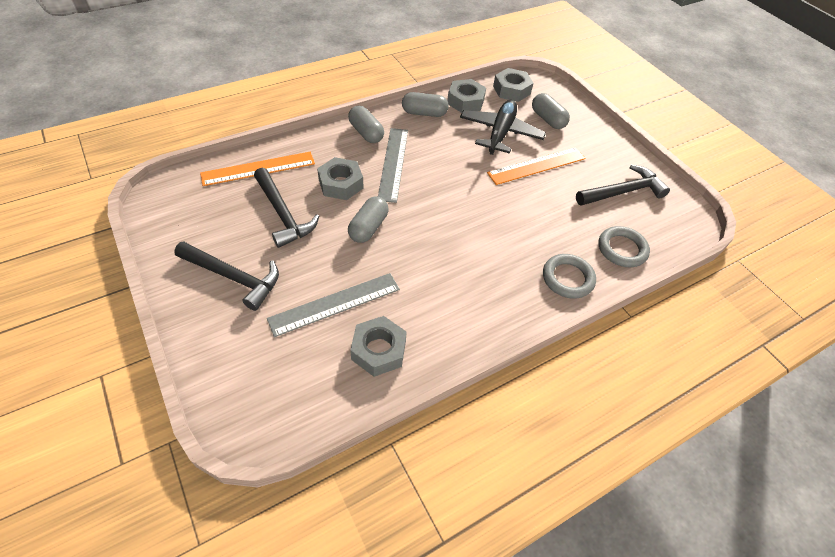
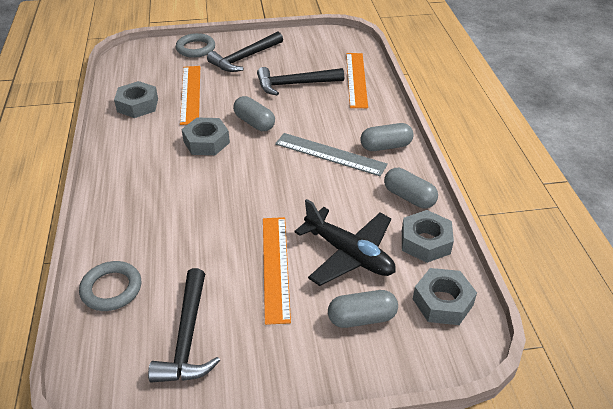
camera: 115 degrees right, 10 degrees down
grey ruler [267,273,400,337] -> orange ruler [180,66,200,125]
grey nut [317,157,364,200] -> grey nut moved to [182,118,230,155]
grey capsule [402,92,449,117] -> grey capsule turned 75 degrees counterclockwise [384,168,438,209]
grey ring [543,254,596,299] -> grey ring moved to [176,33,215,58]

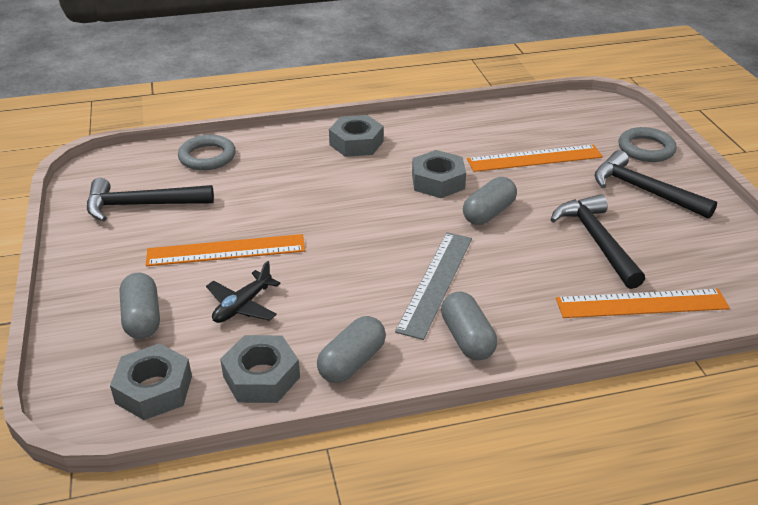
camera: 85 degrees right, 5 degrees down
grey nut [114,81,158,118] -> grey nut moved to [329,115,384,157]
black plane [294,199,396,286] -> black plane [206,261,280,323], size x0.59

